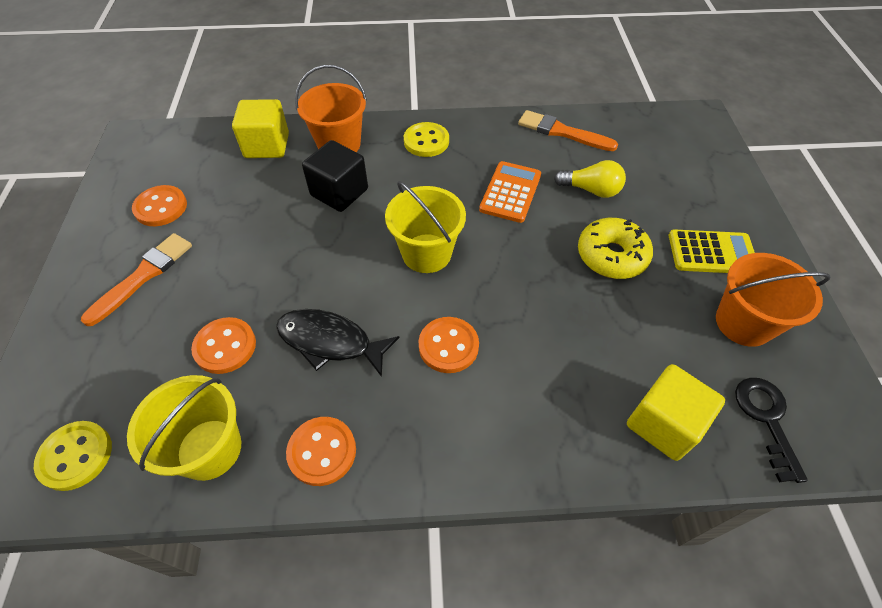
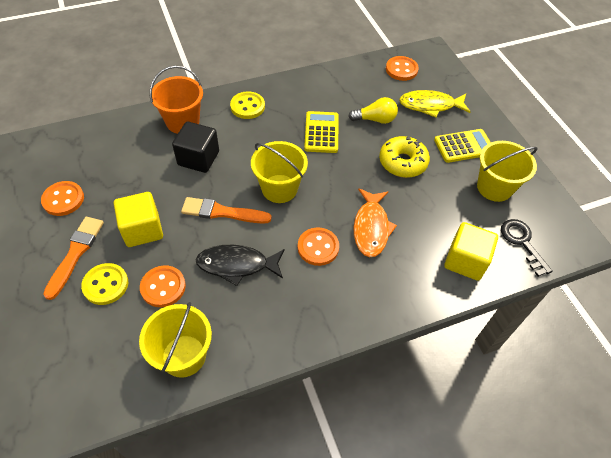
camera: 20 degrees left, 0 degrees up
yellow button [34,421,112,491] -> yellow button moved to [81,263,128,305]
yellow cube [232,99,289,158] -> yellow cube moved to [114,192,163,247]
orange button [286,417,356,486] -> orange button moved to [386,56,419,81]
orange calculator [479,161,541,223] -> yellow calculator [304,111,339,153]
orange brush [518,110,618,151] -> orange brush moved to [181,197,272,224]
orange bucket [716,253,830,347] -> yellow bucket [477,141,538,202]
none -> orange fish [354,188,397,257]
none -> yellow fish [399,90,471,117]

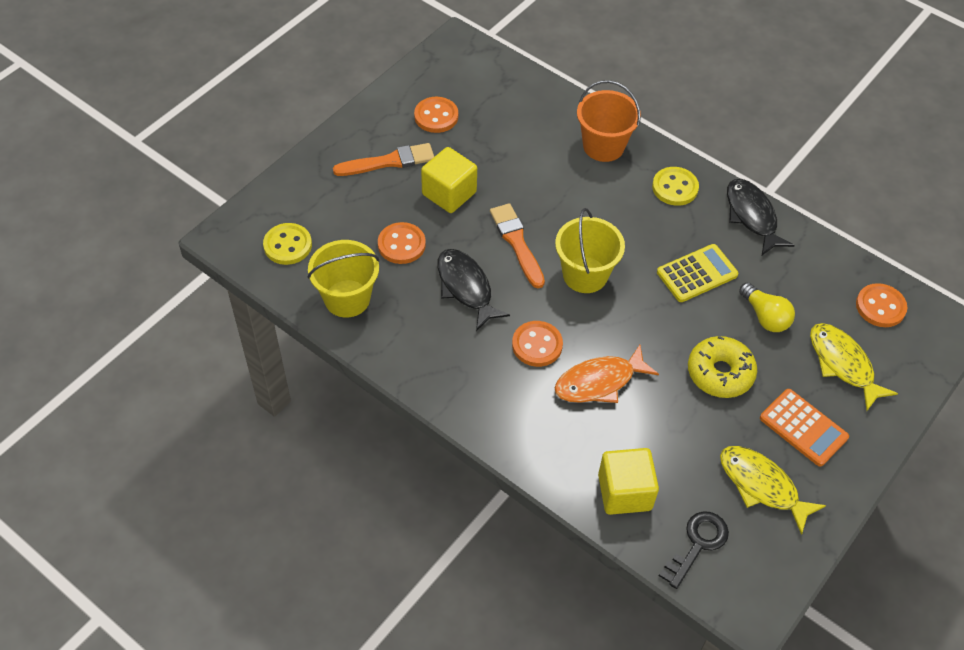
camera: 60 degrees right, 0 degrees up
yellow button [81,263,128,305] -> yellow button moved to [263,223,312,265]
black cube [172,122,219,173] -> none
yellow calculator [434,129,491,163] -> orange calculator [760,389,849,467]
yellow bucket [477,141,538,202] -> yellow fish [720,446,826,535]
none -> black fish [727,179,795,255]

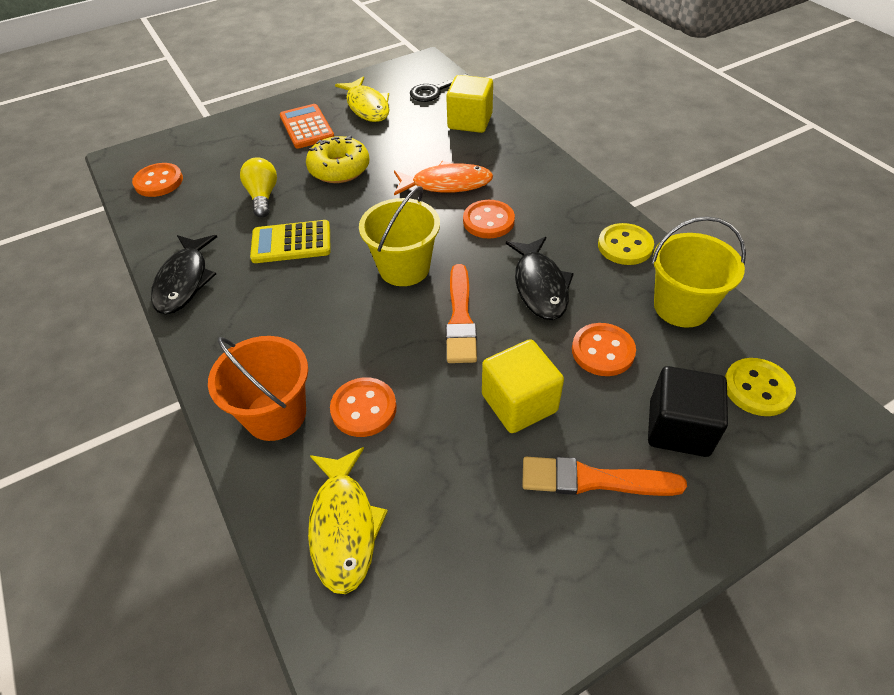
camera: 155 degrees left, 5 degrees down
orange button [414,97,458,133] -> orange button moved to [330,377,397,437]
yellow button [652,167,699,206] -> yellow button moved to [598,223,654,265]
yellow fish [810,323,898,411] -> yellow fish moved to [308,447,388,594]
none -> black cube [648,366,728,457]

